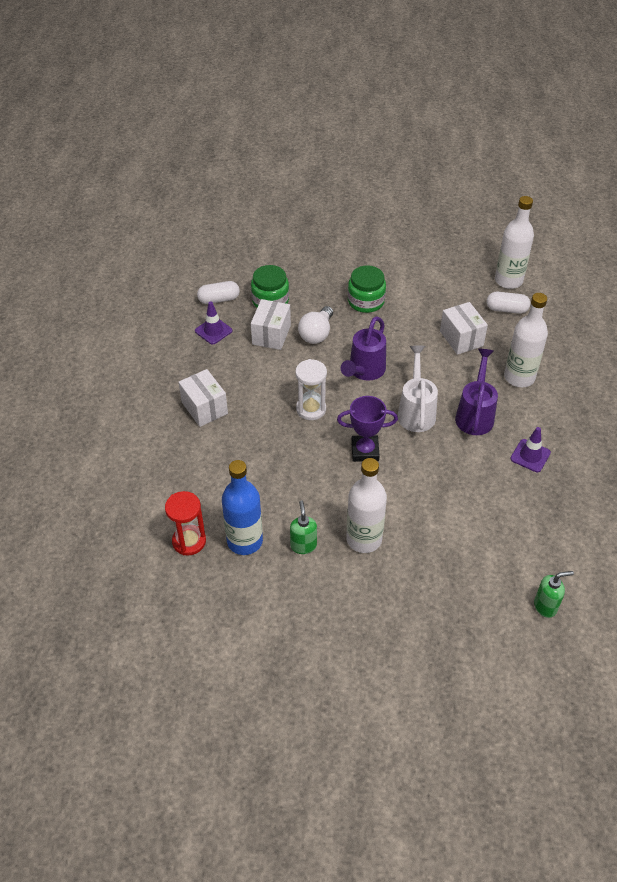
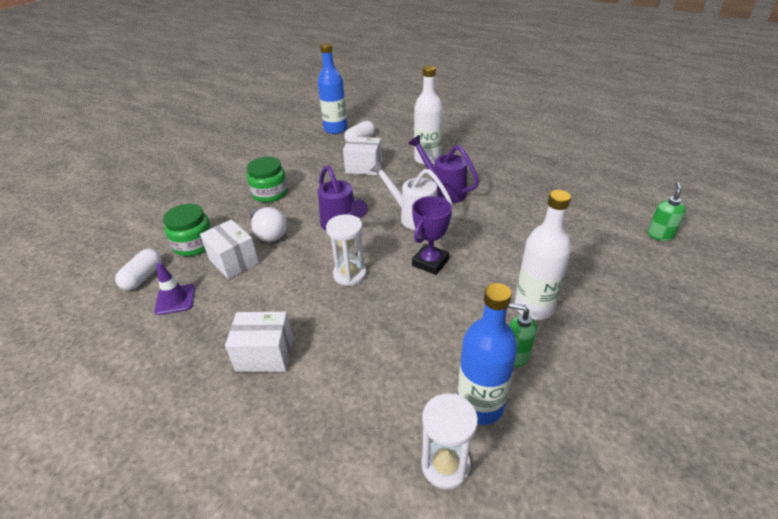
camera: 55 degrees left, 10 degrees down
red hourglass [165,491,206,556] -> white hourglass [421,393,478,489]
white bottle [495,196,534,289] -> blue bottle [318,43,347,134]
purple traffic cone [510,427,551,472] -> none

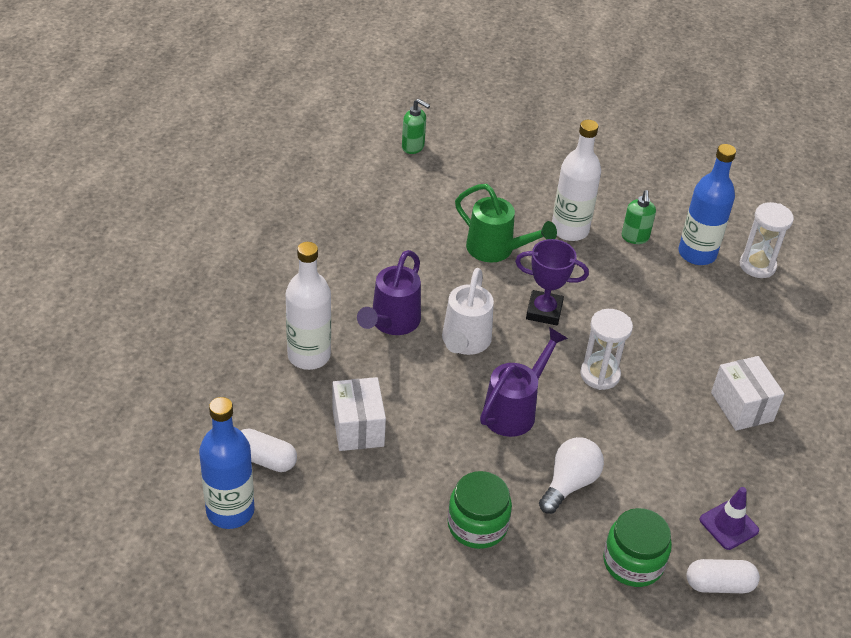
camera: 115 degrees left, 5 degrees up
white box [200,219,259,279] -> none
green soap dispenser [647,182,686,241] -> green soap dispenser turned 150 degrees counterclockwise [402,99,430,154]
none -> green watering can [455,184,557,263]

